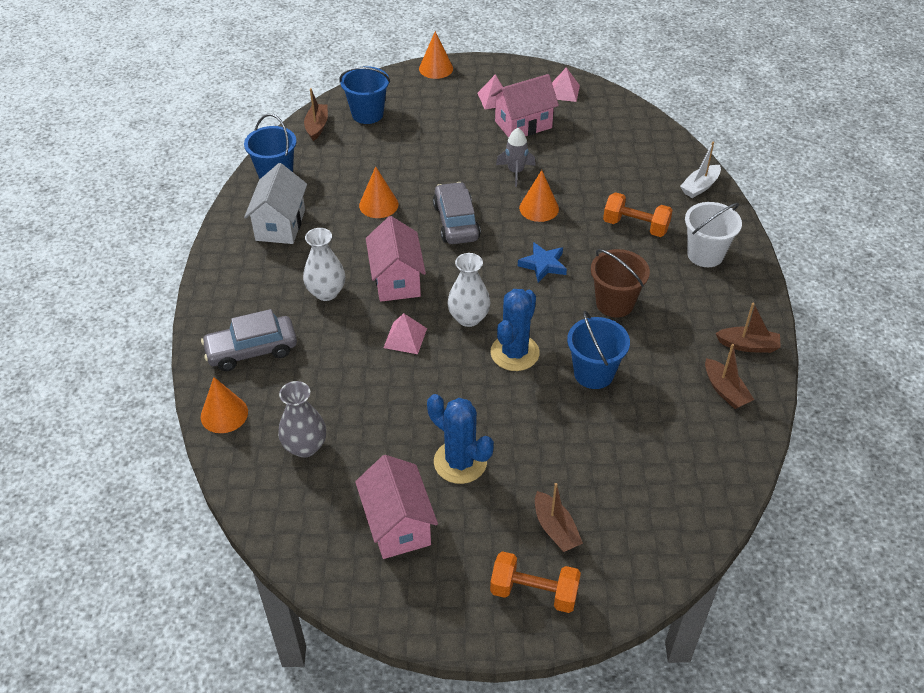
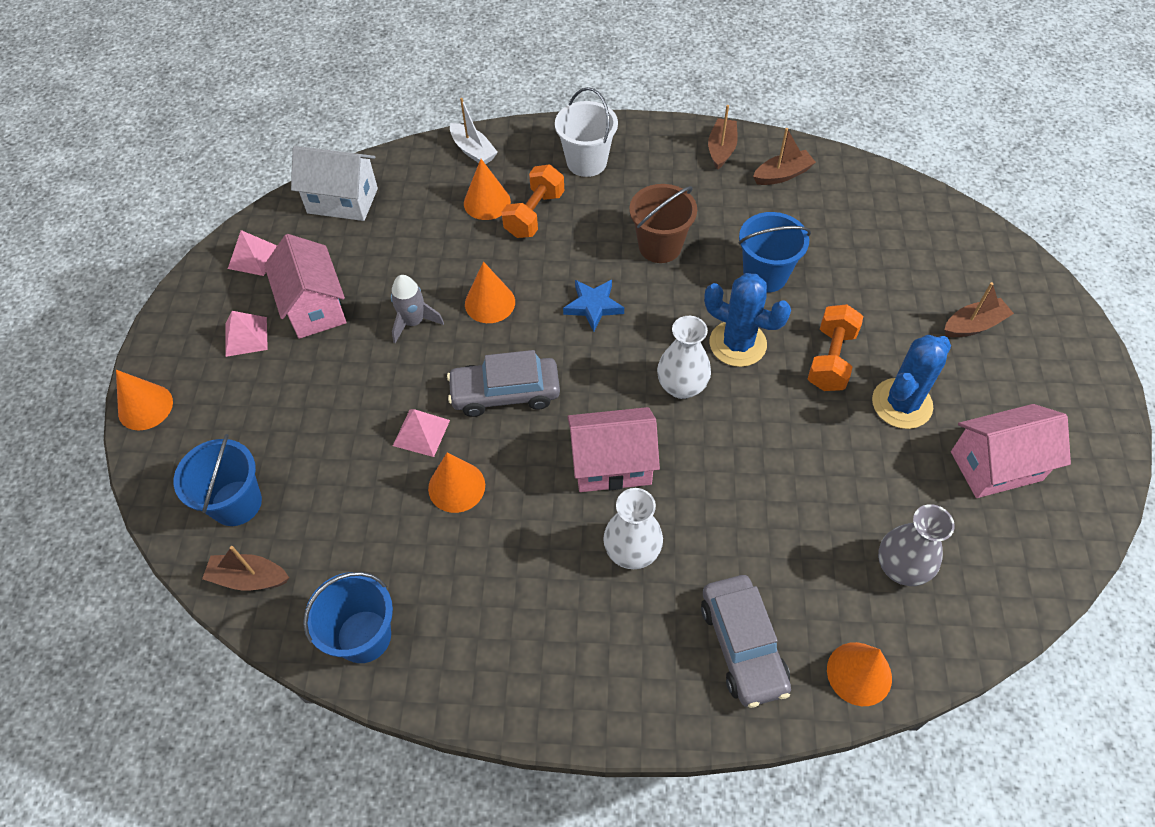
camera: 85 degrees left, 10 degrees up
white house [244,163,307,244] -> white house moved to [291,146,378,221]
pink pyramid [383,313,427,354] -> pink pyramid moved to [393,409,450,457]
orange dumbbell [490,551,581,613] -> orange dumbbell moved to [808,304,863,391]
none -> orange cone [464,159,511,220]

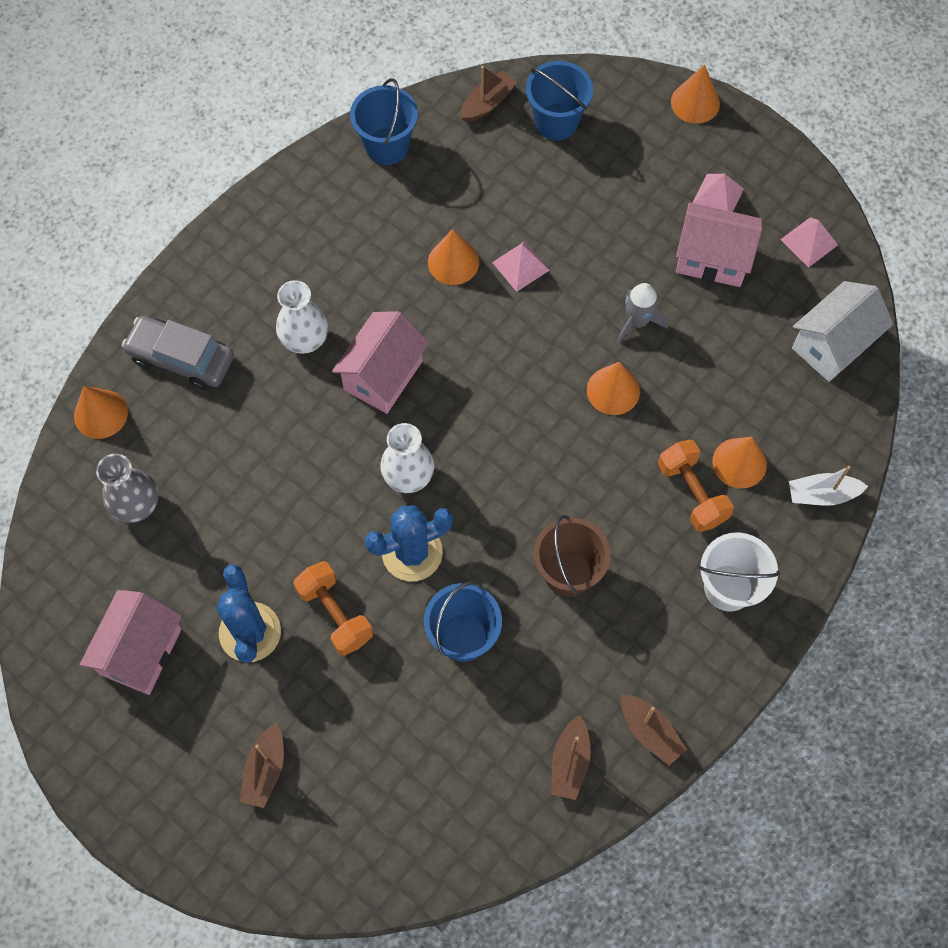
camera: 125 degrees right, 10 degrees up
grey car [447,350,560,417] -> none
blue star [563,280,624,332] -> none

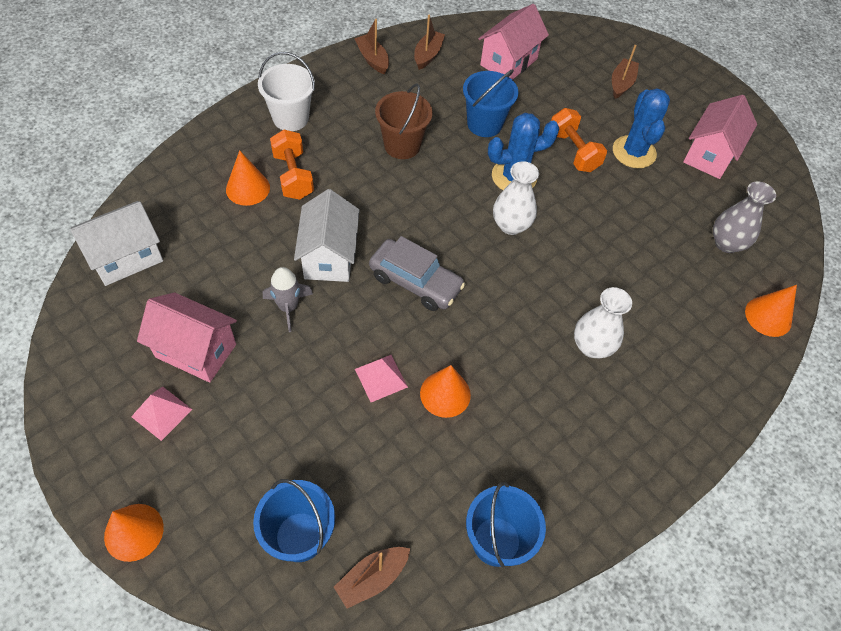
camera: 175 degrees left, 10 degrees down
grey car [122,316,234,390] -> grey car moved to [369,236,466,311]
pink house [332,311,429,414] -> pink house moved to [478,4,549,80]
orange cone [587,362,640,415] -> white house [294,189,359,282]
pink pyramid [780,218,838,268] -> none
white boat [789,466,868,506] -> none

